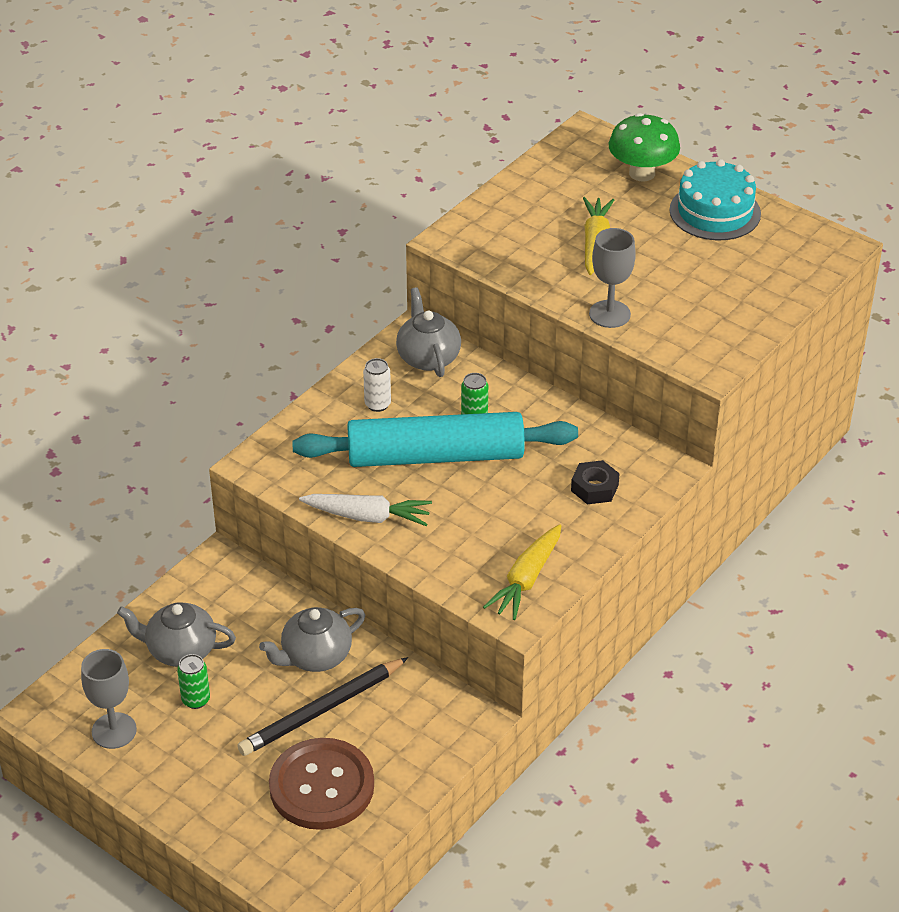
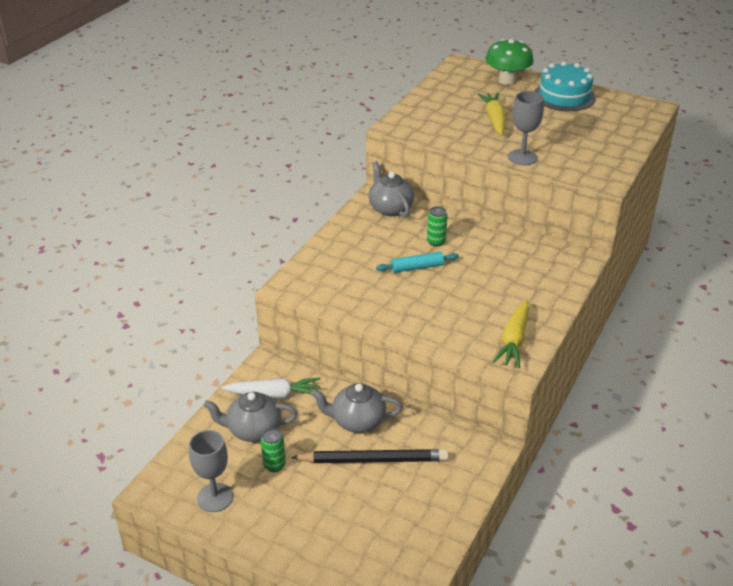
camera: 10 degrees left, 5 degrees down
black pencil [237,657,408,756] -> black pencil turned 135 degrees counterclockwise [291,449,449,463]
grey teapot [259,607,365,672] -> grey teapot turned 45 degrees clockwise [311,383,403,433]
brown button [269,738,374,830] -> none
turquoise rolling pin [292,412,578,467] -> turquoise rolling pin [376,252,459,273], size x0.41
white carrot [299,494,432,526] -> white carrot moved to [221,378,321,399]
white can [363,358,391,412] -> none
black nut [571,460,620,504] -> none

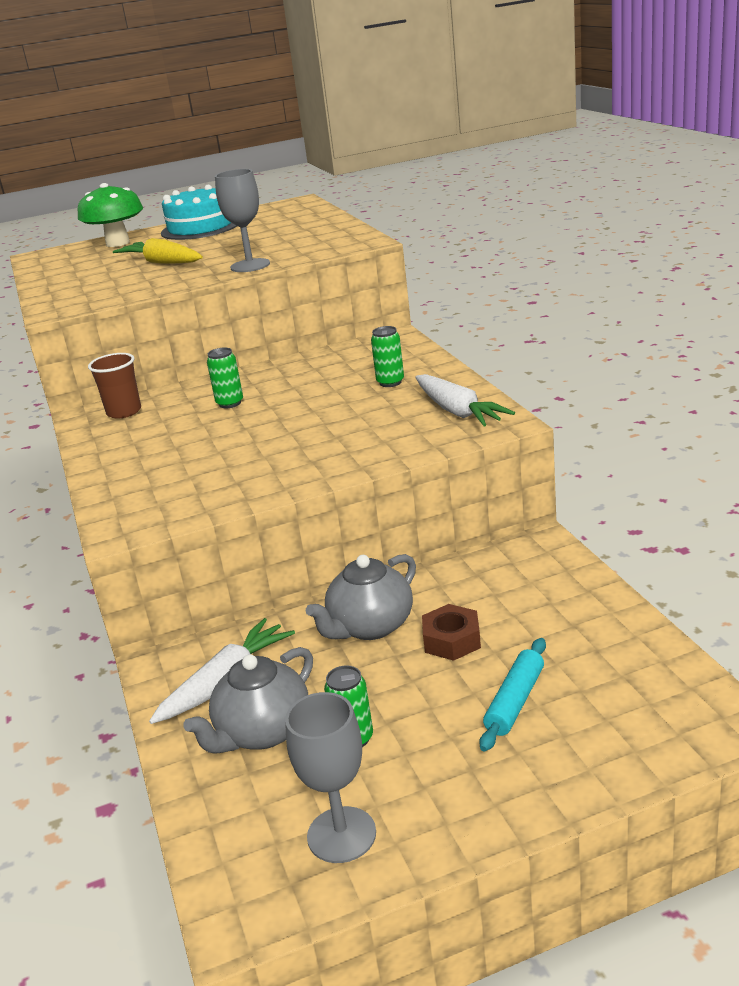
camera: 45 degrees left, 10 degrees down
black pencil [291,449,449,463] -> brown nut [422,604,481,661]
grey teapot [369,161,414,217] -> brown cup [88,353,141,419]
turquoise rolling pin [376,252,459,273] -> turquoise rolling pin moved to [479,638,546,752]
yellow carrot [493,300,529,368] -> white carrot [415,374,515,427]
none -> green can [371,326,404,387]

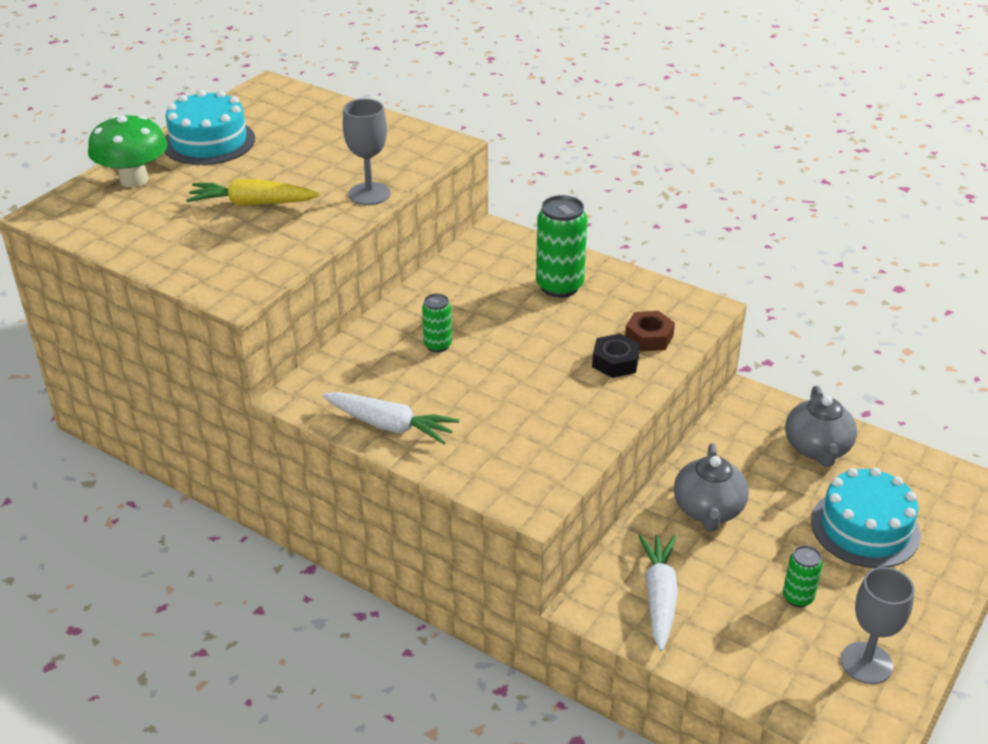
camera: 40 degrees left, 10 degrees up
brown cup [88,353,141,419] -> none
grey teapot [183,647,313,754] -> grey teapot moved to [785,386,857,467]
green can [371,326,404,387] -> green can [536,195,587,298], size x1.80
white carrot [415,374,515,427] -> white carrot moved to [322,392,459,444]
brown nut [422,604,481,661] -> brown nut moved to [625,311,675,351]
turquoise rolling pin [479,638,546,752] -> turquoise cake [811,467,920,568]
none -> black nut [592,334,640,378]

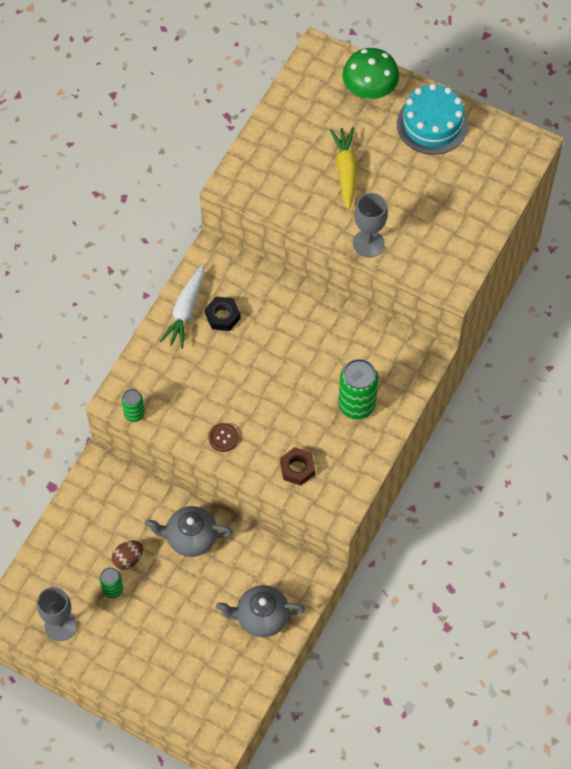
camera: 85 degrees right, 25 degrees up
green can [422,294,452,352] -> green can moved to [121,389,145,422]
black nut [592,334,640,378] -> black nut moved to [205,296,241,331]
white carrot [638,534,678,651] -> none
turquoise cake [811,467,920,568] -> none
none -> brown egg [112,540,143,570]
none -> brown button [208,423,239,452]

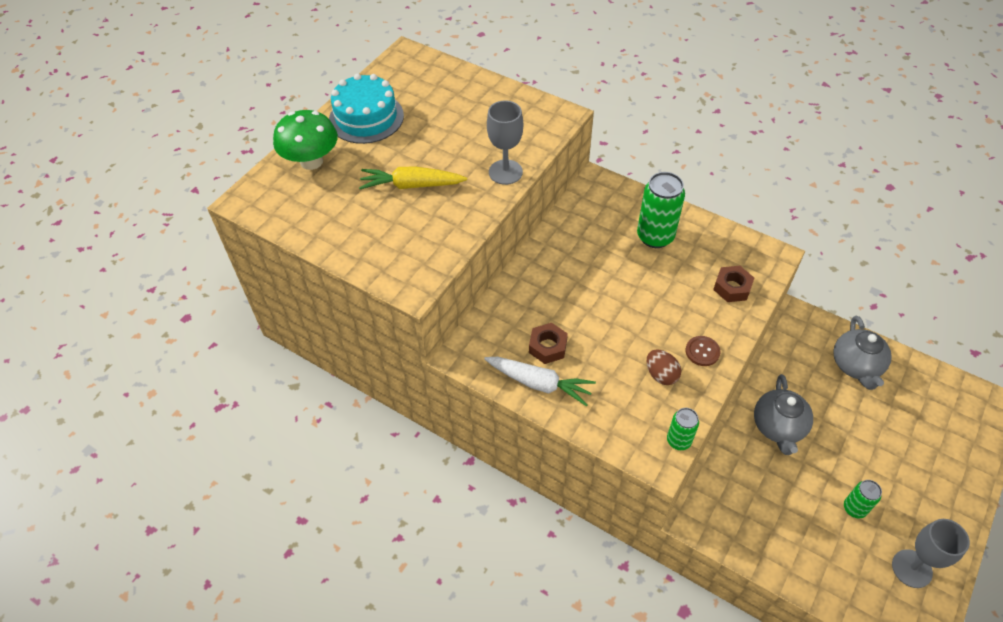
camera: 85 degrees left, 10 degrees down
brown egg [112,540,143,570] -> brown egg moved to [647,349,681,385]
black nut [205,296,241,331] -> brown nut [529,323,568,364]

